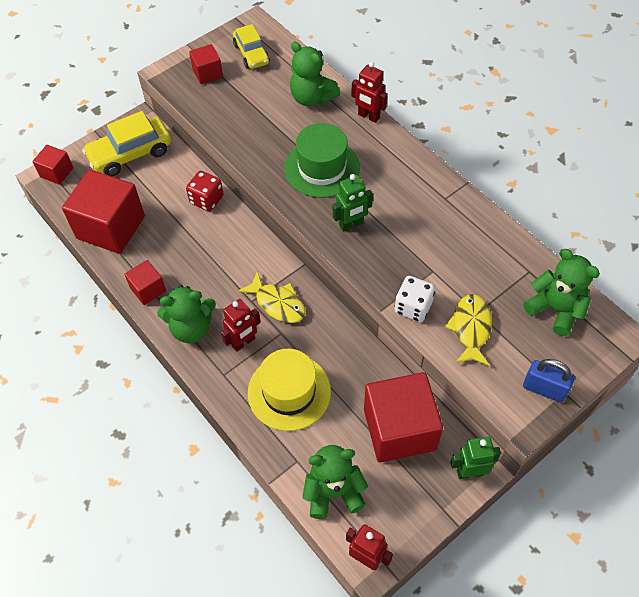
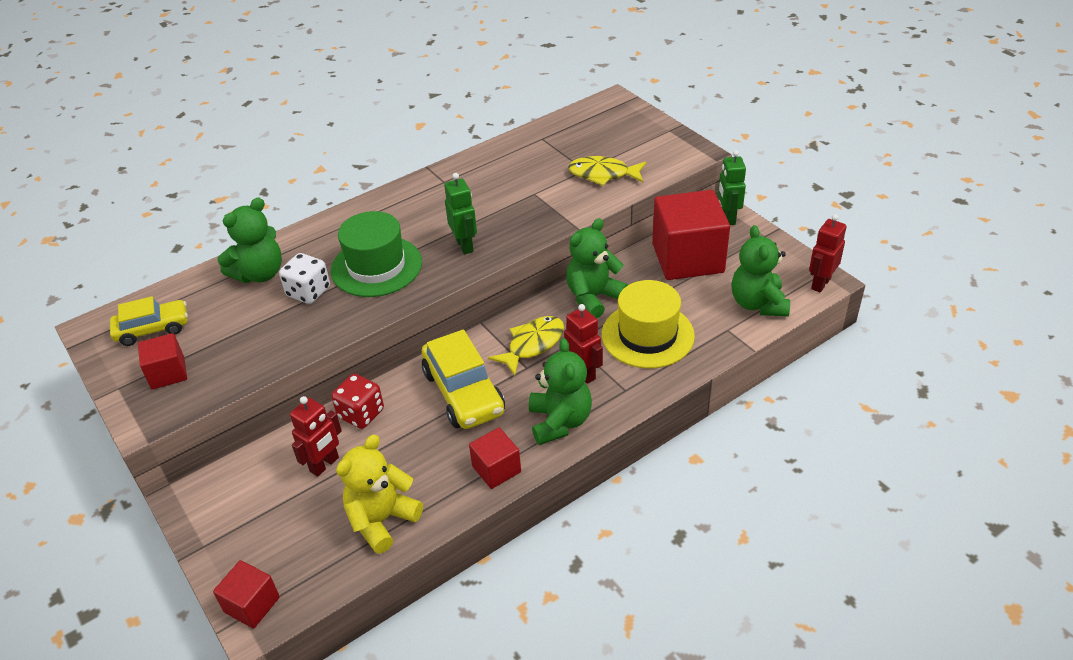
camera: 85 degrees left, 15 degrees down
red cube [62,170,145,254] -> yellow teddy bear [336,435,423,554]
yellow car [82,111,171,176] -> yellow car moved to [422,329,505,429]
red robot [351,62,388,123] -> red robot moved to [290,396,342,477]
white dice [395,276,435,322] -> white dice moved to [279,253,330,304]
blue padlock [523,359,575,402] -> none
green teddy bear [524,249,600,336] -> green teddy bear moved to [566,218,628,318]

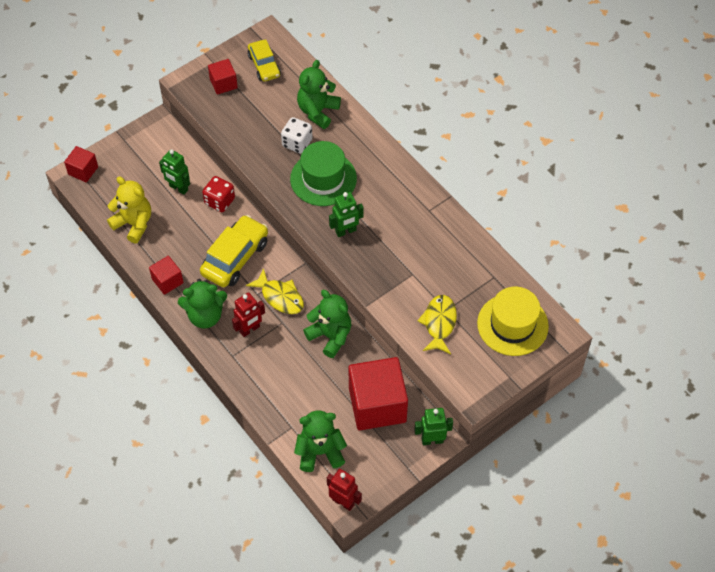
camera: 85 degrees right, 15 degrees up
green teddy bear [218,197,282,283] -> green teddy bear turned 75 degrees clockwise [297,60,341,129]
red robot [290,396,342,477] -> green robot [159,149,190,195]
yellow car [422,329,505,429] -> yellow car turned 150 degrees clockwise [200,215,268,287]
yellow hat [602,280,695,368] -> yellow hat moved to [477,287,549,356]

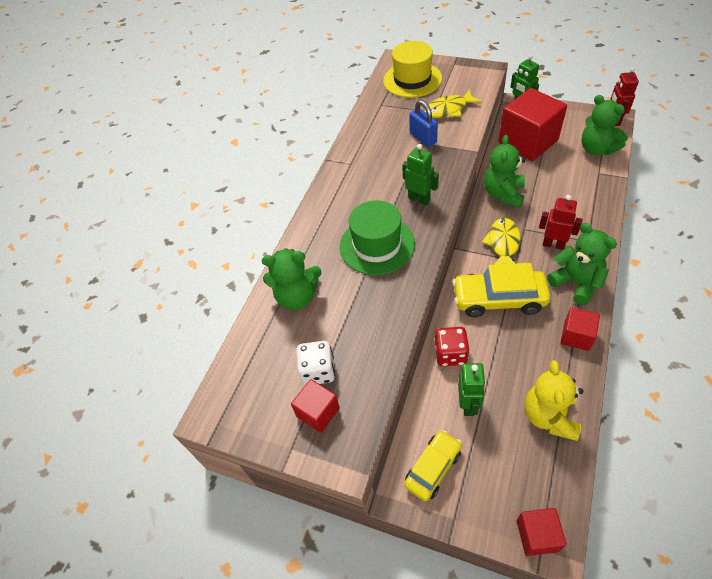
camera: 115 degrees left, 5 degrees down
yellow car [247,40,281,82] -> yellow car moved to [404,430,462,501]
white dice [281,117,313,154] -> white dice moved to [297,341,335,385]
none -> blue padlock [409,100,438,147]

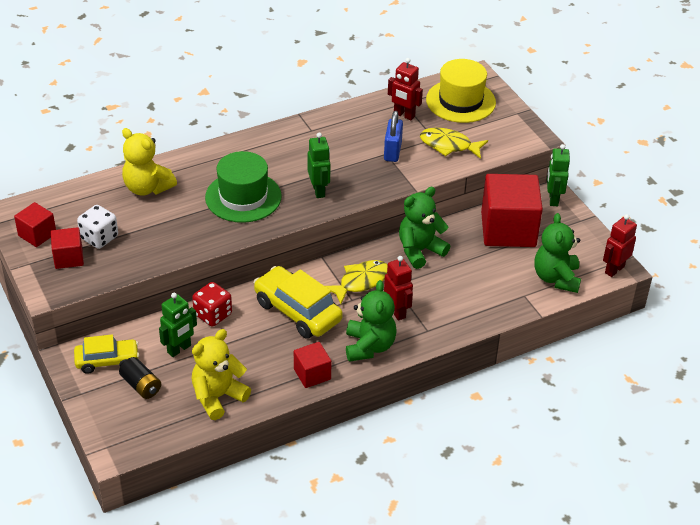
camera: 35 degrees right, 10 degrees down
green teddy bear [262,248,321,310] -> yellow teddy bear [122,128,177,196]
red cube [517,508,567,556] -> red cube moved to [14,202,56,247]
none -> black battery [119,357,161,399]
none -> red robot [388,58,423,120]

